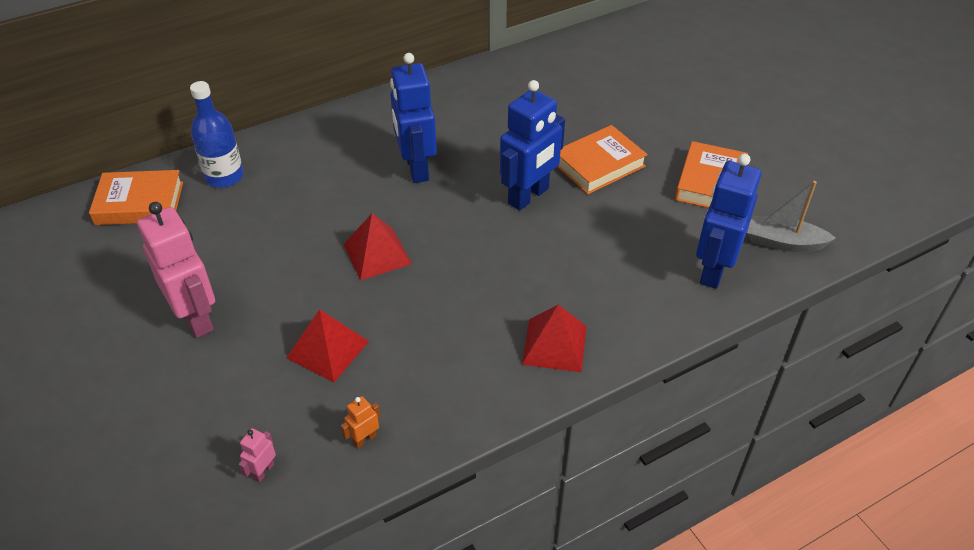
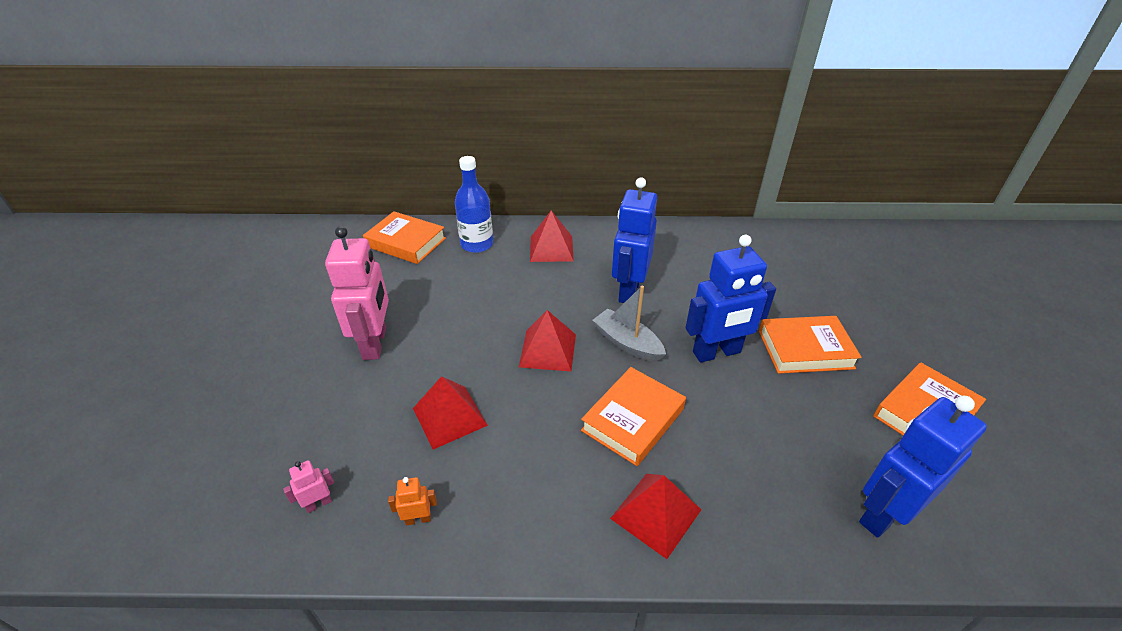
camera: 30 degrees right, 5 degrees down
grey boat [747,181,836,252] -> grey boat moved to [593,286,666,362]
none -> red pyramid [530,211,574,262]
none -> orange book [581,367,686,466]

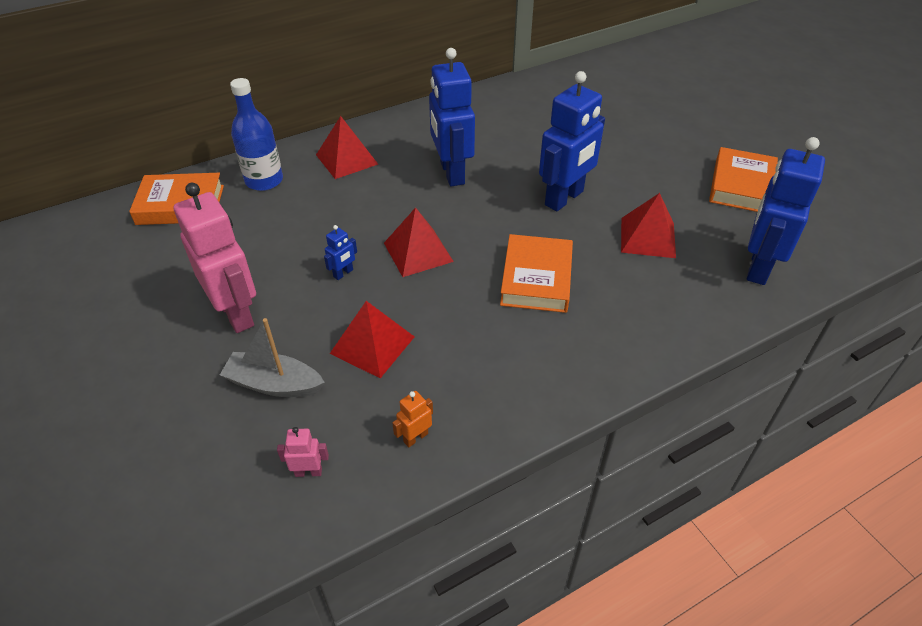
camera: 30 degrees left, 5 degrees up
pink robot [283,460,334,513] -> pink robot turned 60 degrees clockwise [277,427,329,477]
grey boat [593,286,666,362] -> grey boat moved to [220,318,325,397]
red pyramid [610,474,701,559] -> red pyramid moved to [621,193,676,258]
orange book [759,316,862,374] -> none
none -> blue robot [324,225,357,280]

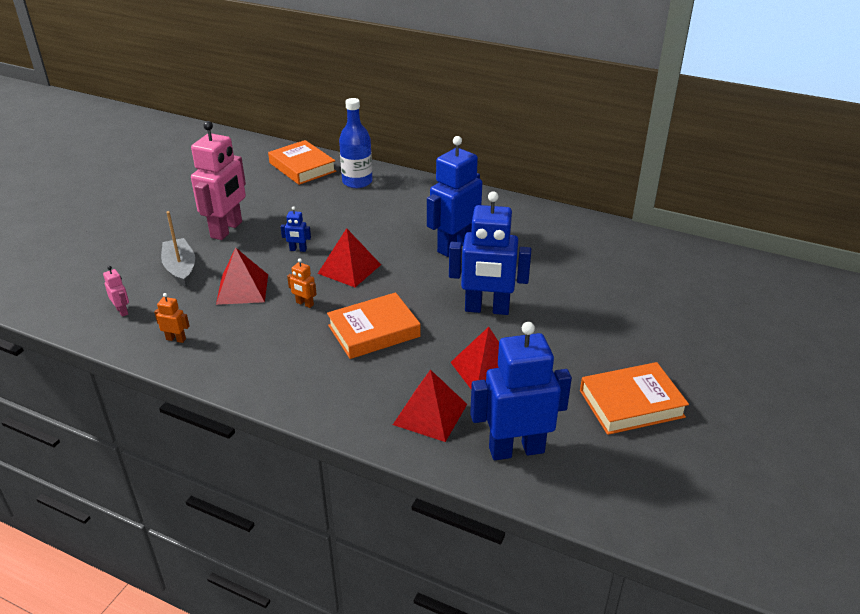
camera: 55 degrees right, 10 degrees down
red pyramid [316,116,378,179] -> red pyramid moved to [393,369,467,442]
none -> orange robot [287,258,317,308]

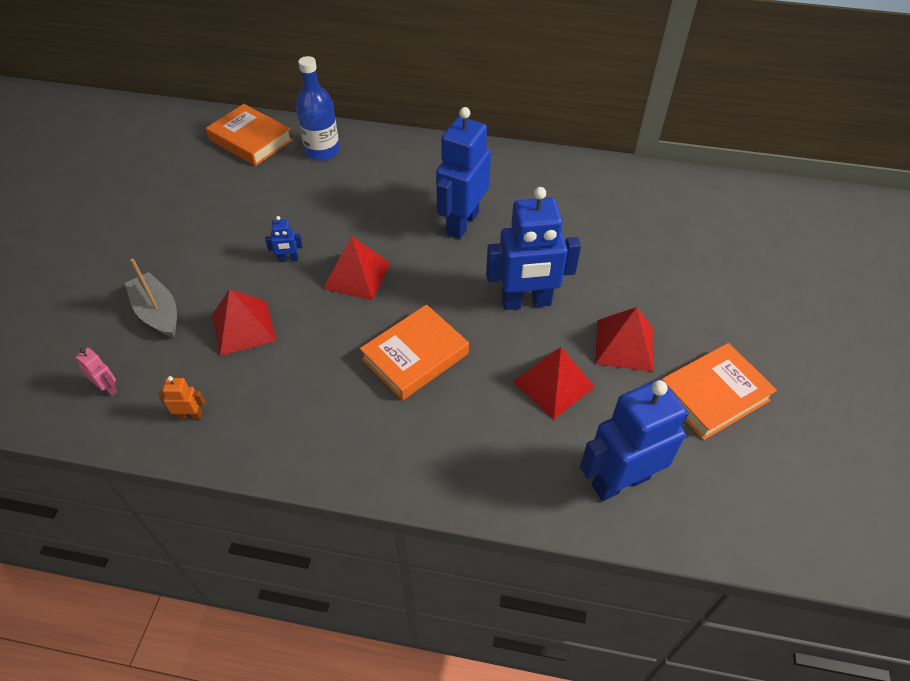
camera: 15 degrees left, 15 degrees up
pink robot [191,121,246,240] -> none
orange robot [287,258,317,308] -> none
red pyramid [393,369,467,442] -> red pyramid moved to [595,307,653,372]

